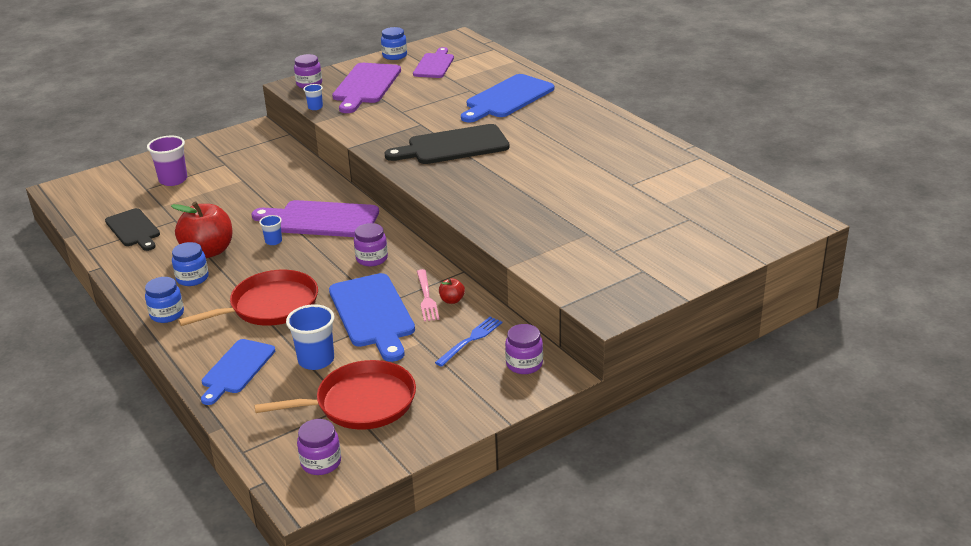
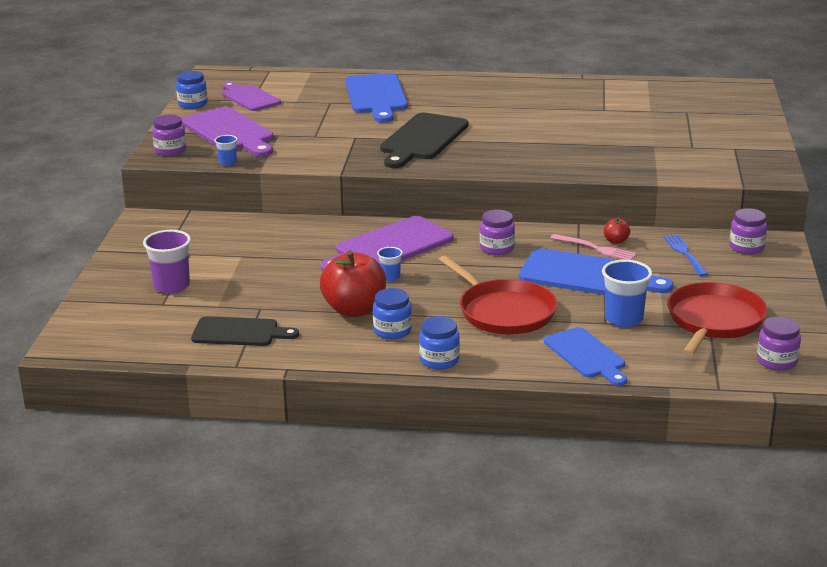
camera: 50 degrees left, 5 degrees down
red pan [178,270,318,326] -> red pan turned 135 degrees clockwise [439,255,557,334]

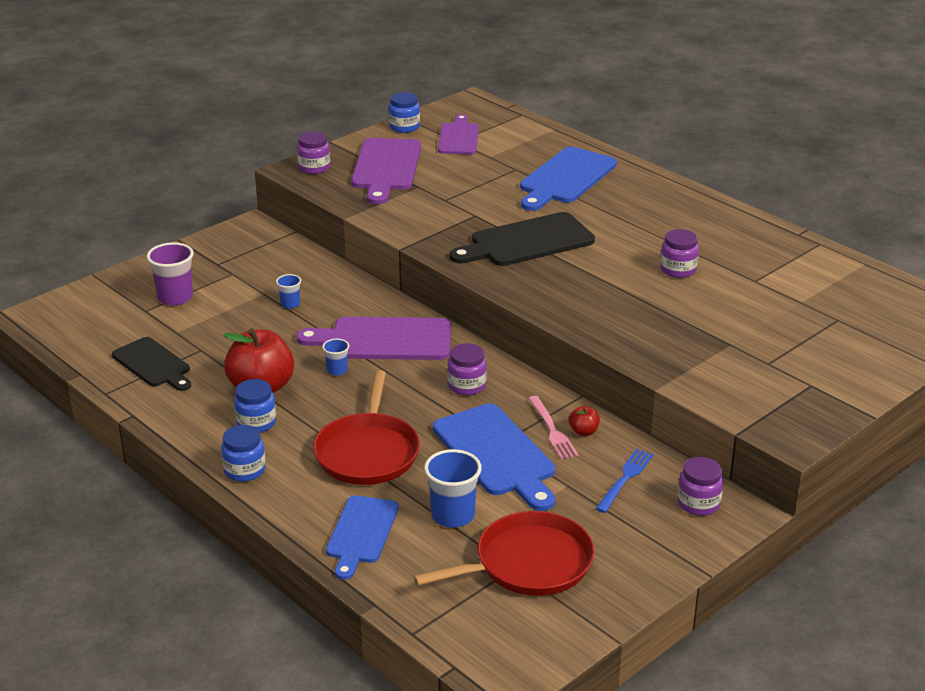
camera: 40 degrees right, 5 degrees up
blue cup [214,135,238,166] -> blue cup moved to [276,274,301,309]
purple jar [757,317,801,371] -> purple jar moved to [660,229,699,278]

